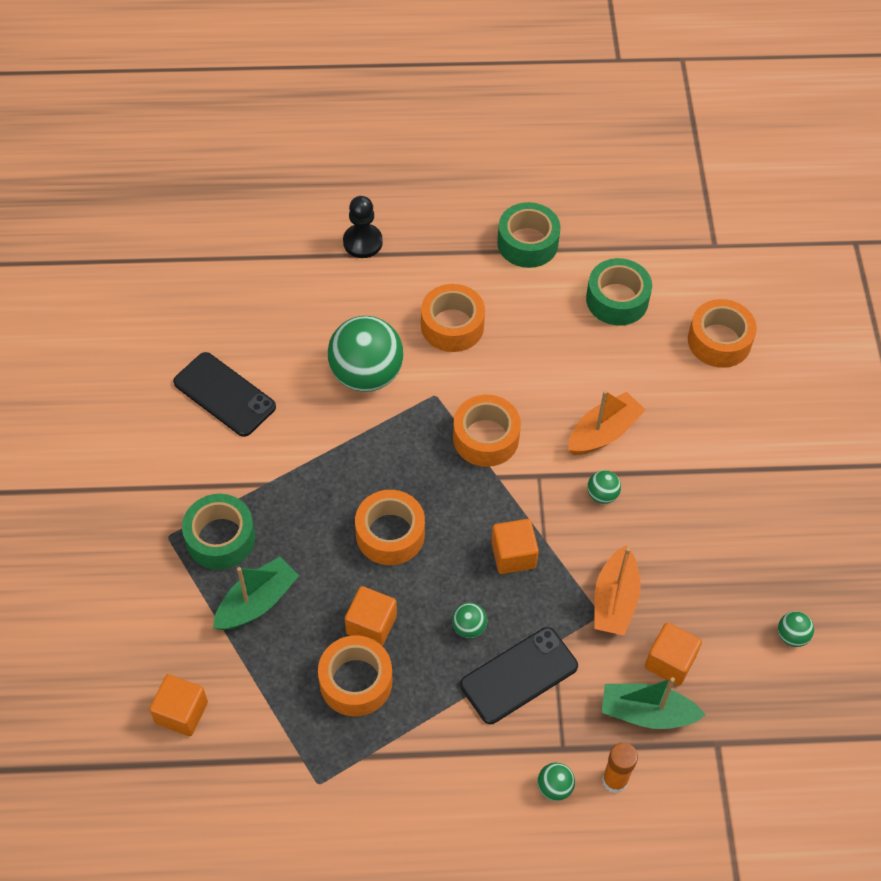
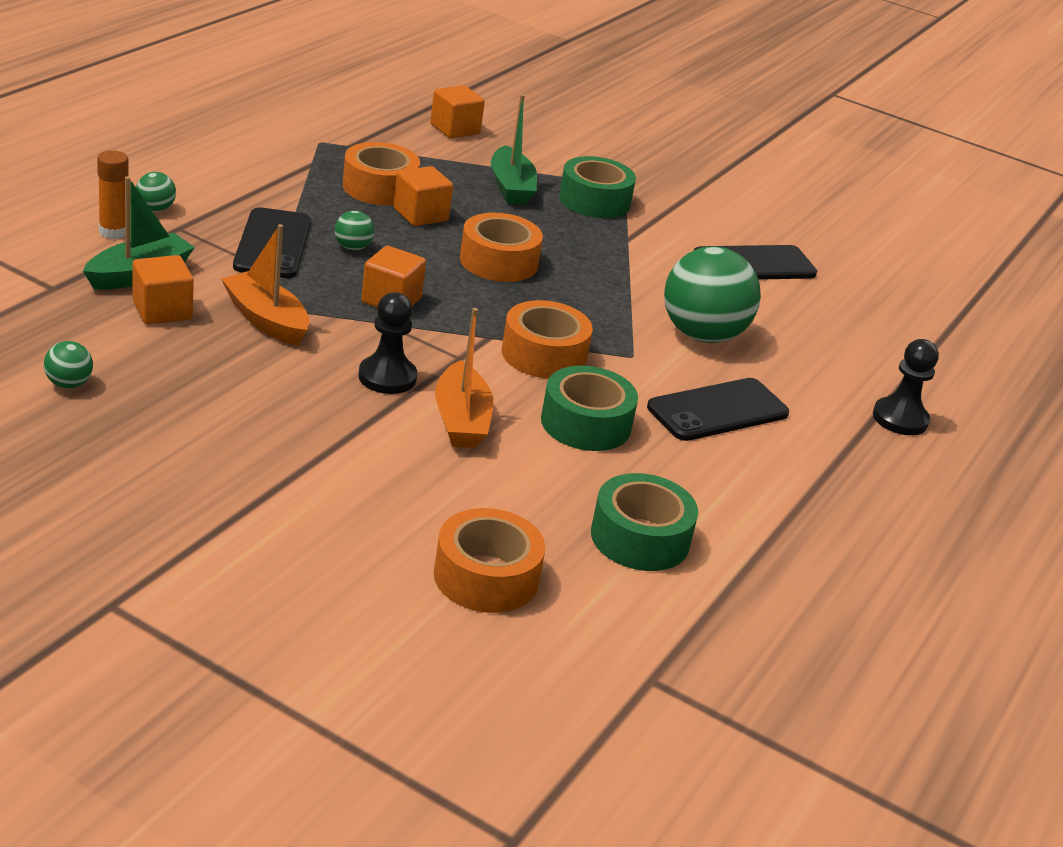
camera: 120 degrees right, 25 degrees down
orange tape [421,284,485,352] -> black phone [647,378,789,441]
green tape [497,202,561,268] -> green tape moved to [541,366,638,451]
green ball [587,470,621,504] -> black pawn [358,292,417,394]

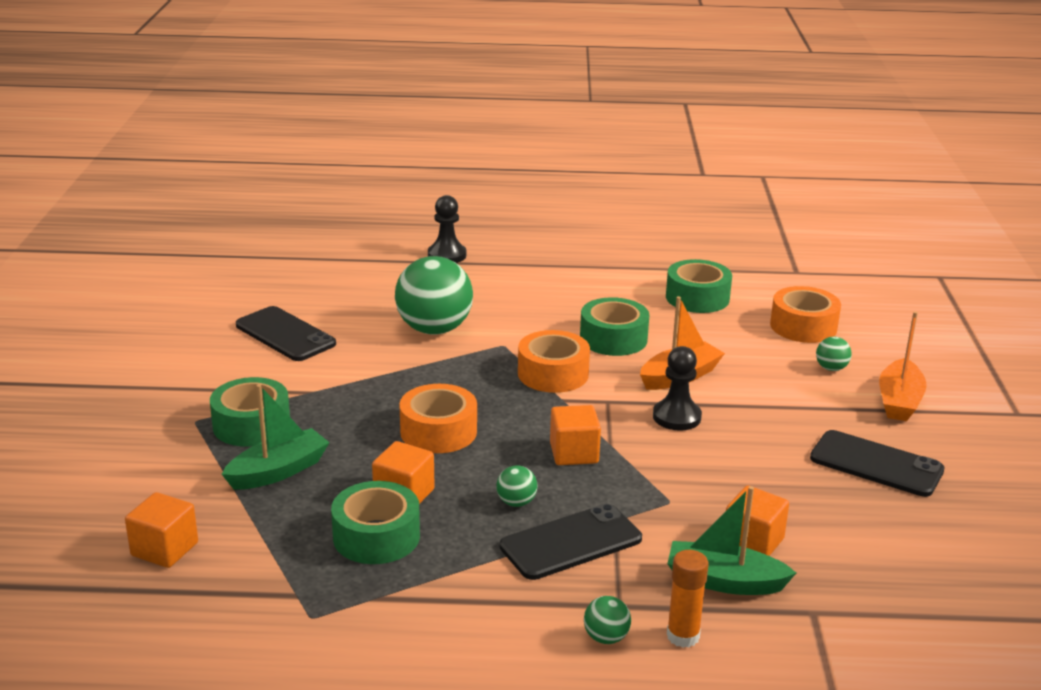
camera: 115 degrees left, 5 degrees down
green ball [44,341,93,388] -> green ball moved to [816,337,852,371]
orange boat [221,224,309,346] -> orange boat moved to [879,311,927,421]
orange tape [343,142,420,206] -> green tape [331,481,420,564]
black phone [647,378,789,441] -> black phone moved to [810,430,945,497]

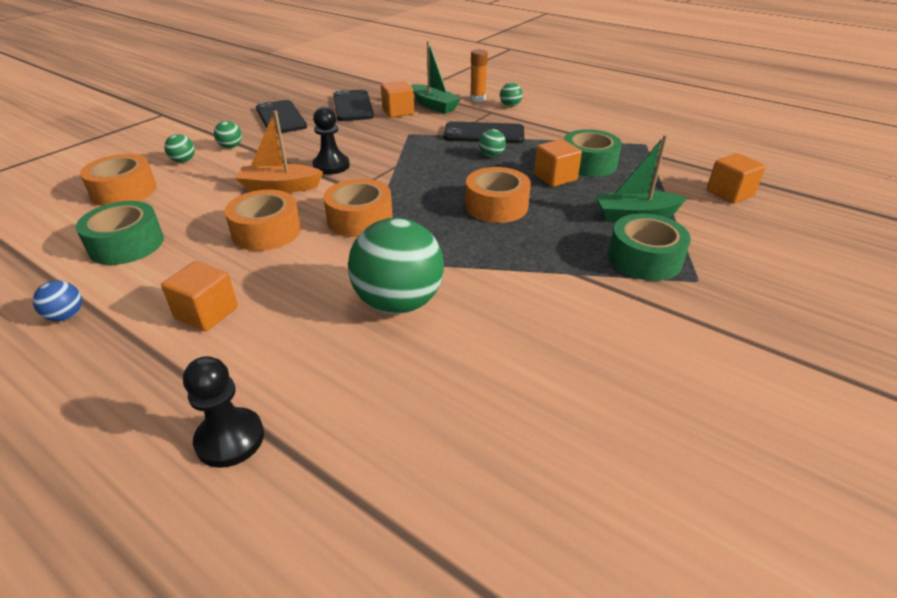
camera: 145 degrees left, 10 degrees up
black phone [236,306,336,361] -> black phone moved to [333,90,374,121]
orange cube [550,405,601,465] -> orange cube moved to [161,261,238,331]
green tape [580,297,649,356] -> orange tape [225,190,301,251]
orange boat [879,311,927,421] -> none
none -> blue ball [33,280,82,321]
none -> green ball [214,121,242,148]

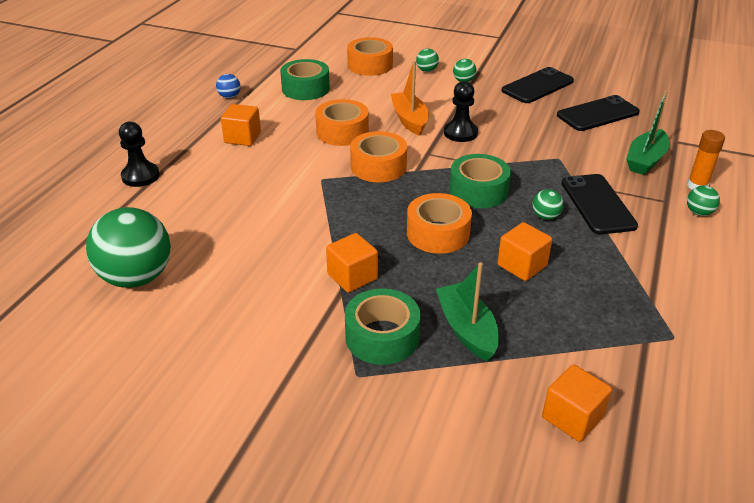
camera: 75 degrees right, 0 degrees up
green ball [348,218,444,314] -> green ball moved to [86,207,171,288]
orange cube [381,81,414,118] -> orange cube moved to [326,233,378,293]
green tape [564,129,622,177] -> green tape moved to [449,154,511,208]

